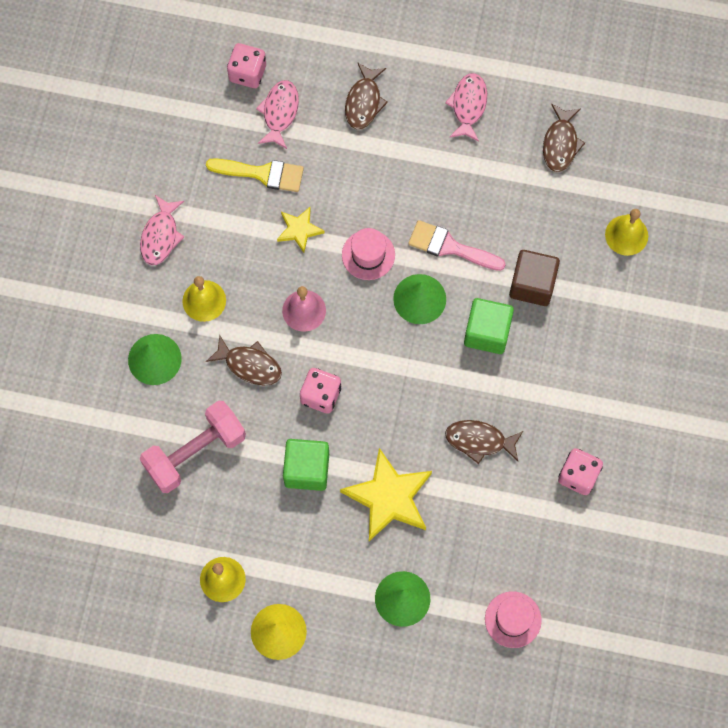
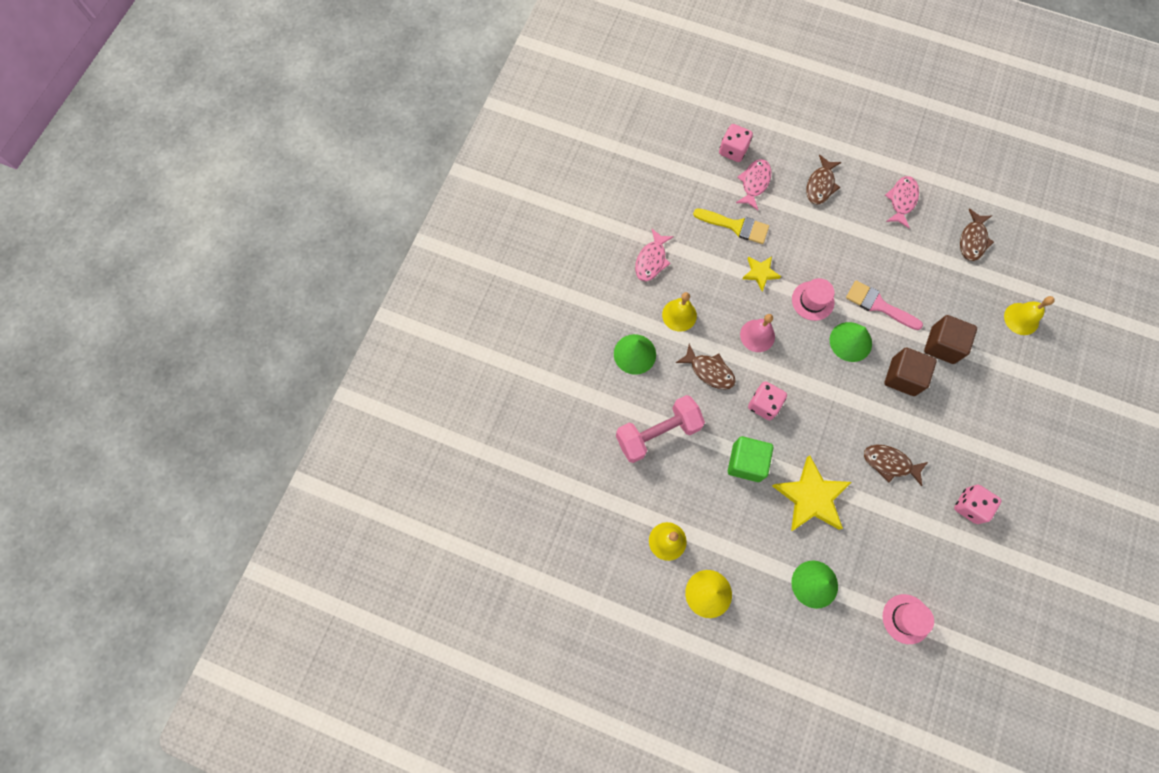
camera: 10 degrees right, 0 degrees up
green cube [464,298,514,354] -> brown cube [884,348,937,396]

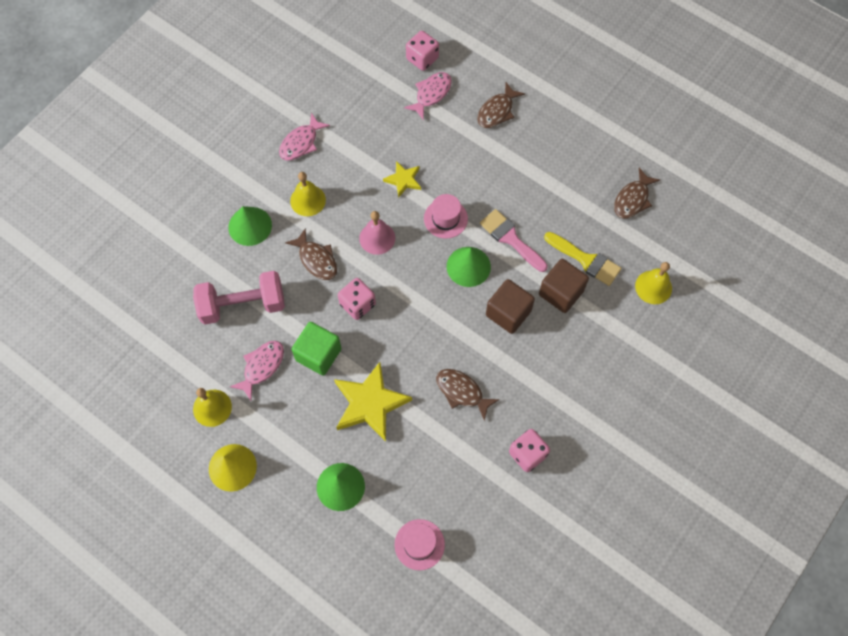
camera: 15 degrees right, 5 degrees down
yellow brush [693,208,769,244] -> yellow brush moved to [544,232,622,286]
pink fish [885,176,919,228] -> pink fish moved to [230,341,284,400]

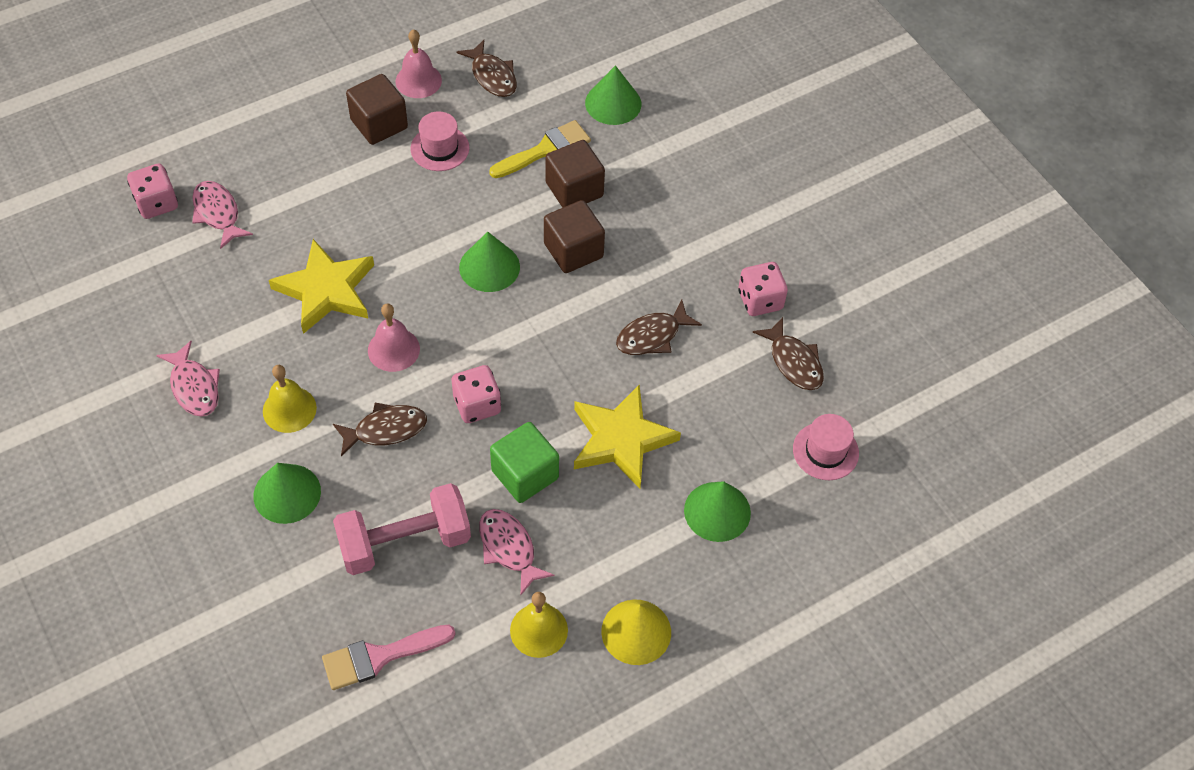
camera: 70 degrees left, 10 degrees down
pink dumbbell [193,271,285,325] -> pink dumbbell turned 60 degrees clockwise [333,483,471,575]
yellow star [383,161,421,198] -> yellow star [269,239,374,334], size x1.86
pink hat [424,194,468,239] -> pink hat moved to [411,111,469,171]
brown fish [477,82,525,128] -> brown fish moved to [753,317,824,390]
pink brush [480,209,548,272] -> pink brush moved to [322,625,456,690]
yellow bell [635,262,672,304] -> green cone [585,65,641,125]
none -> brown cube [346,74,408,145]
none -> pink bell [395,29,442,98]

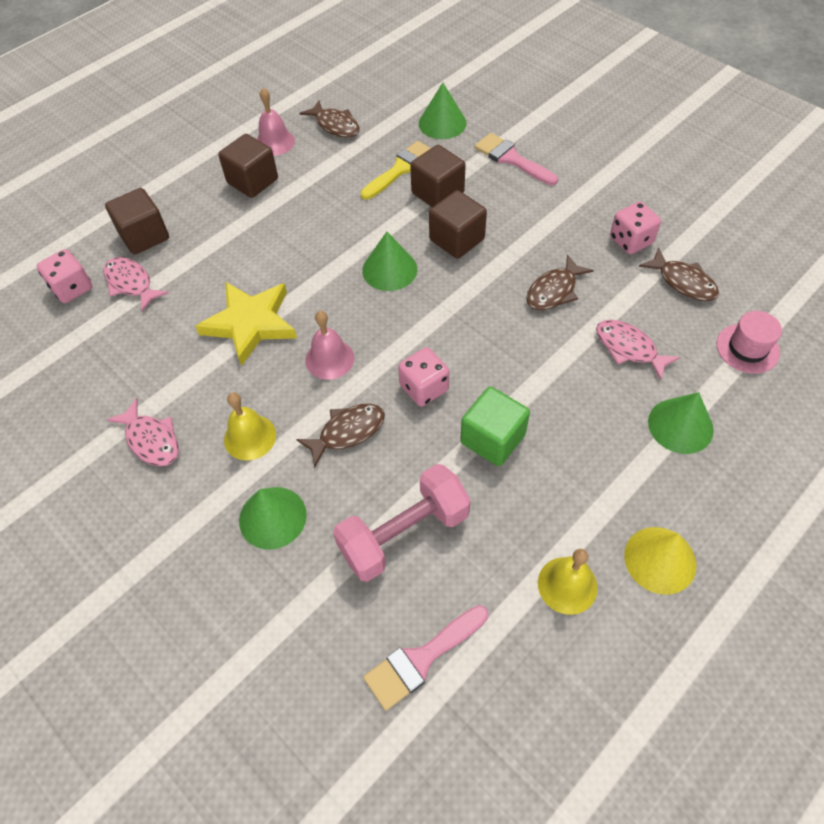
camera: 10 degrees left, 0 degrees up
pink hat [411,111,469,171] -> none
pink fish [479,509,554,595] -> pink fish moved to [596,320,680,380]
yellow star [574,384,681,489] -> none
none -> brown cube [105,188,169,255]
none -> pink brush [474,133,558,185]

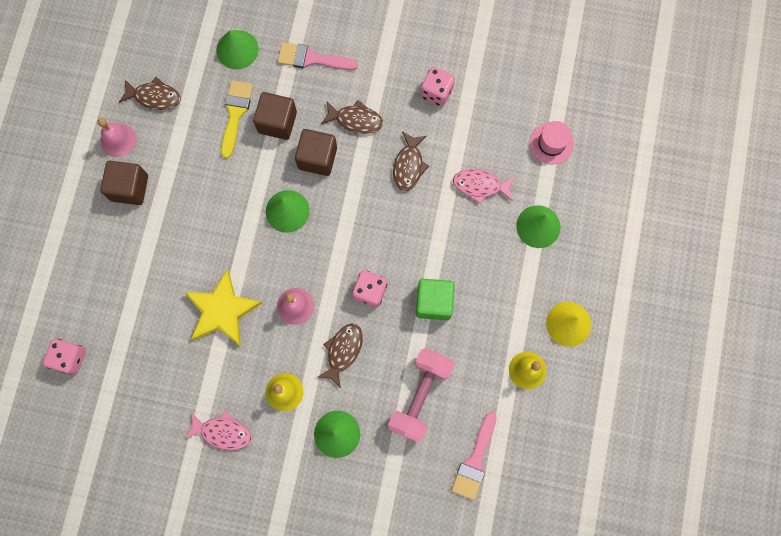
camera: 35 degrees left, 20 degrees up
pink fish [103,257,169,311] -> none
brown cube [105,188,169,255] -> none
brown fish [639,248,719,301] -> brown fish moved to [321,100,383,134]

